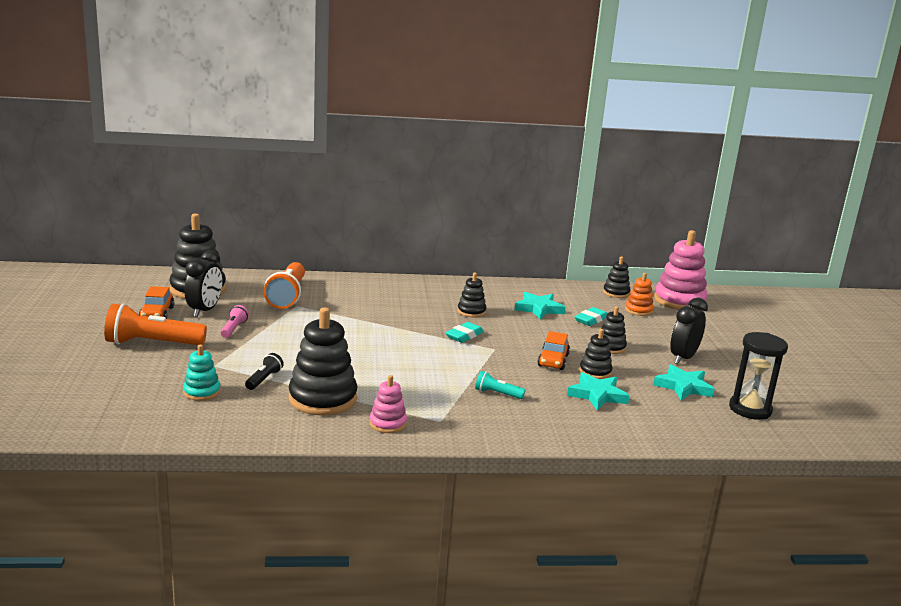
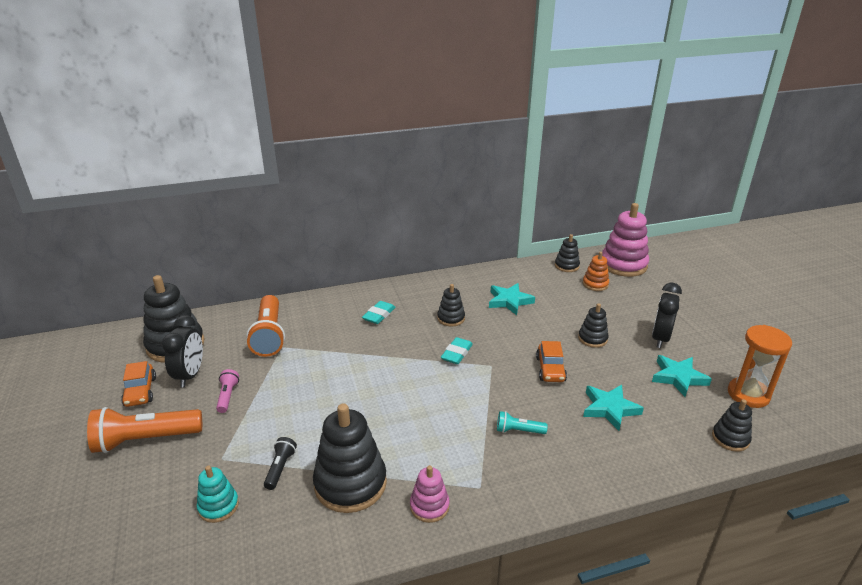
camera: 10 degrees left, 10 degrees up
turquoise eraser [574,307,607,326] -> turquoise eraser moved to [362,301,396,324]
black stacking toy [579,329,612,379] -> black stacking toy moved to [712,399,752,452]
black hourglass [729,332,788,420] -> orange hourglass [728,325,792,408]

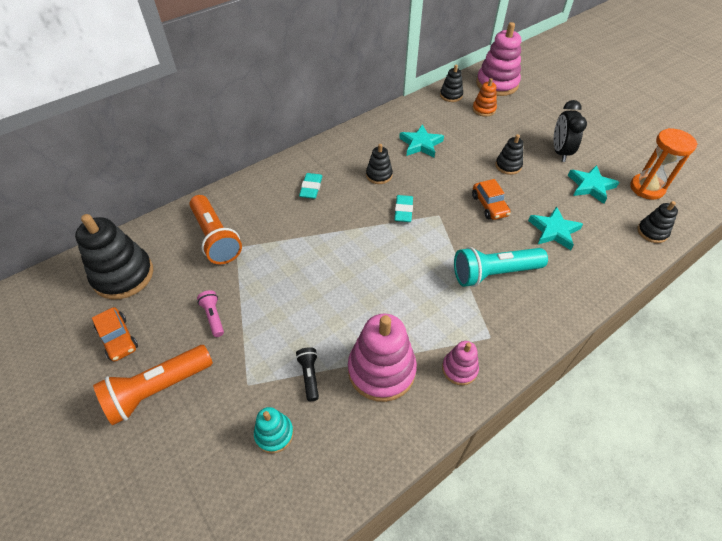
camera: 20 degrees left, 20 degrees up
black clock [162,315,203,388] -> none
black stacking toy [313,403,387,513] -> pink stacking toy [348,314,417,402]
turquoise flashlight [497,411,548,434] -> turquoise flashlight [454,247,548,287], size x2.03

